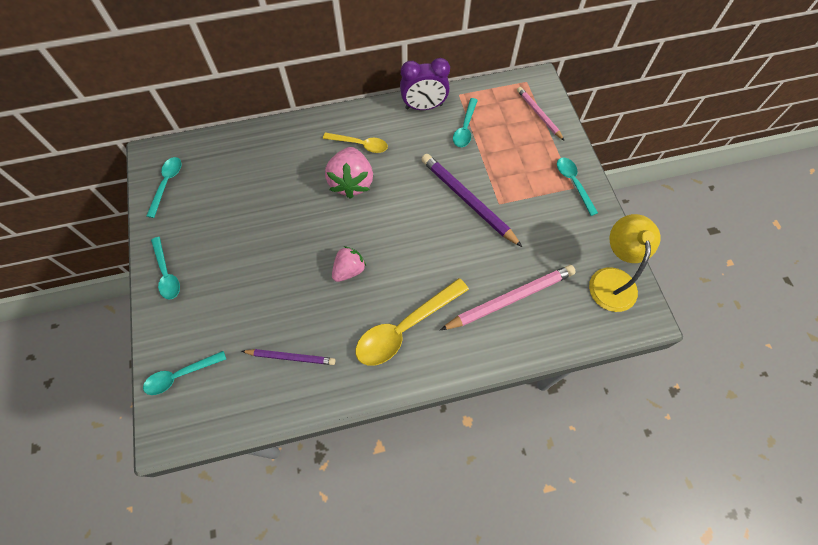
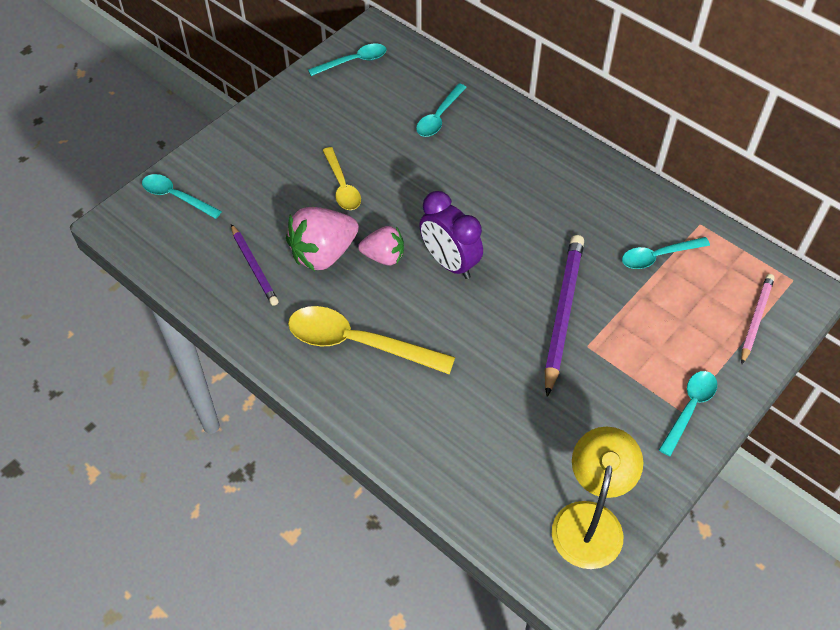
camera: 55 degrees right, 10 degrees down
turquoise spoon [151,237,180,300] -> turquoise spoon moved to [416,84,467,137]
yellow spoon [323,132,388,153] -> yellow spoon moved to [323,147,361,210]
pink strawberry [325,147,373,199] -> pink strawberry moved to [286,207,359,271]
purple clock [400,58,450,110] -> purple clock moved to [419,191,483,279]
pink pencil [440,265,576,330] -> none
yellow lamp [589,214,661,312] -> yellow lamp turned 45 degrees counterclockwise [552,427,643,569]

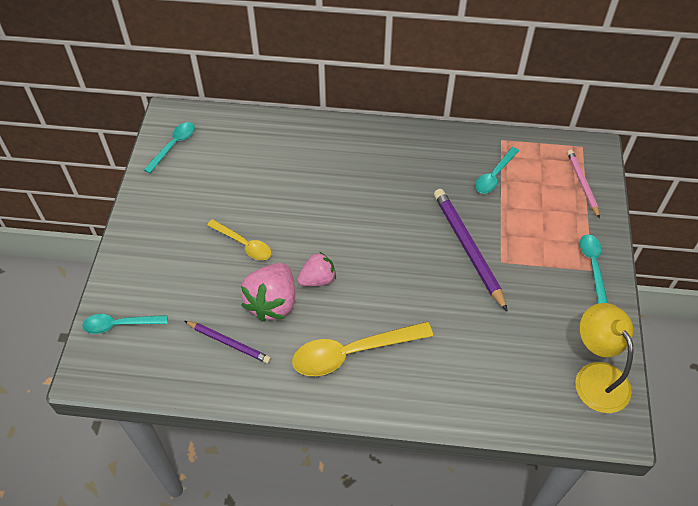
camera: 35 degrees left, 0 degrees up
turquoise spoon [416,84,467,137] -> none
purple clock [419,191,483,279] -> none

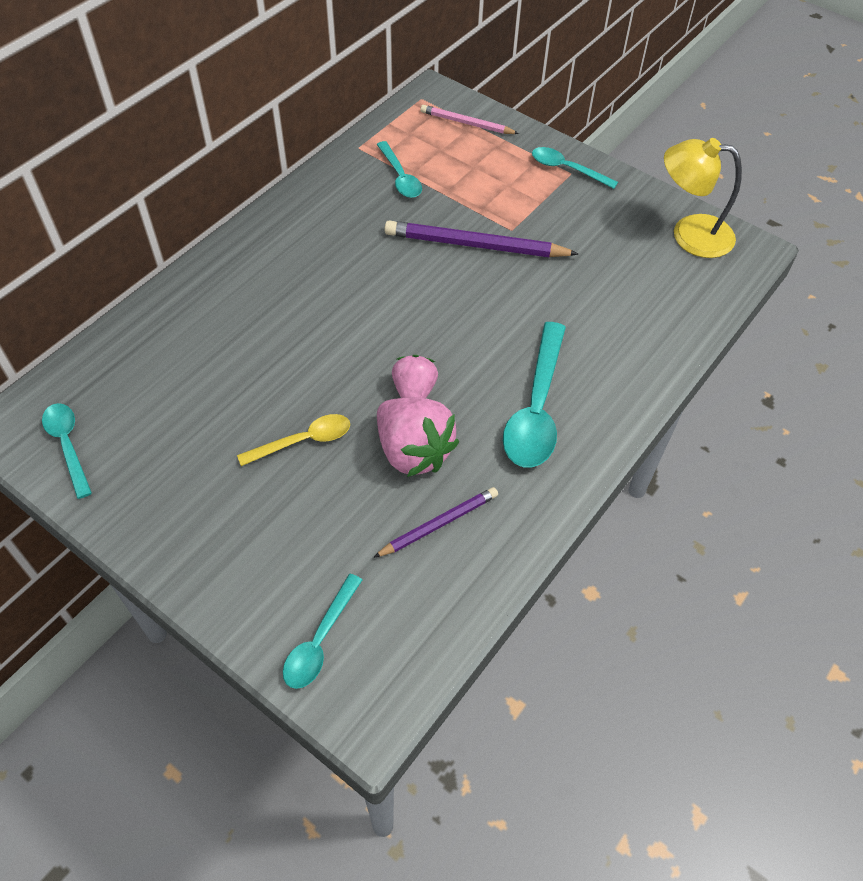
camera: 60 degrees left, 0 degrees up
yellow spoon [292,322,433,376] -> turquoise spoon [503,322,566,468]

